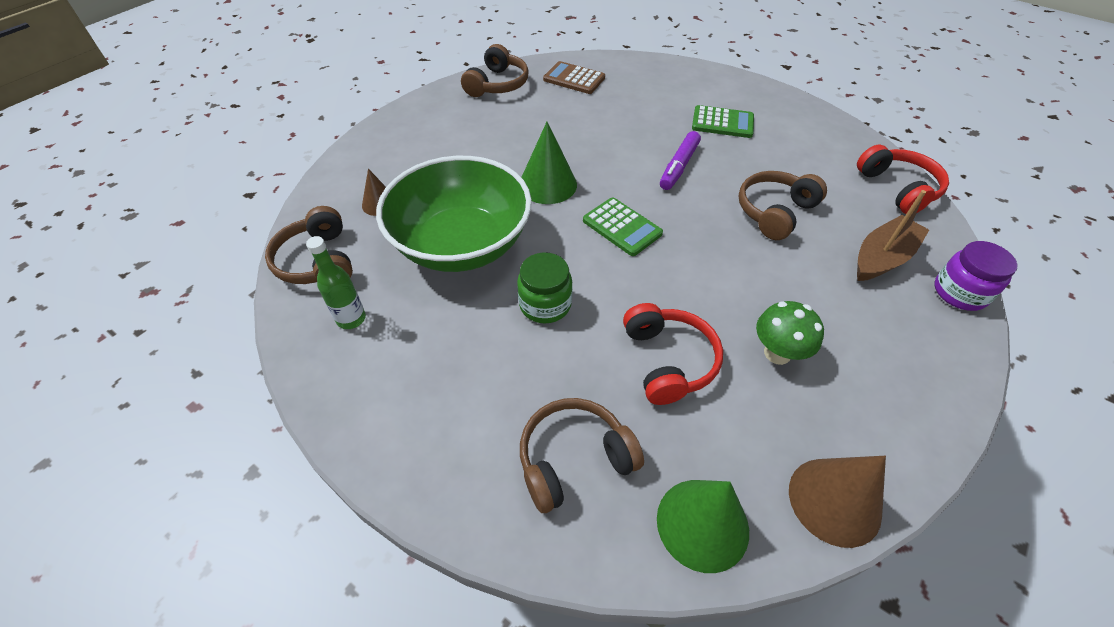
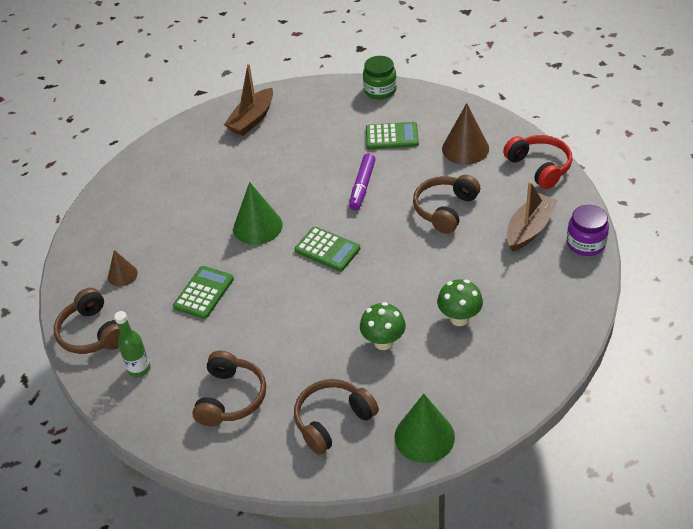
camera: 10 degrees left, 5 degrees down
green bowl [376,156,532,272] -> green calculator [173,266,234,319]
brown headphones [461,44,529,97] -> brown headphones moved to [192,351,266,426]
green jar [517,252,573,323] -> green jar moved to [363,56,397,99]
brown calculator [543,61,605,94] -> brown boat [224,64,273,136]
red headphones [623,303,723,405] -> green mushroom [360,302,406,350]
brown cone [789,456,886,548] -> brown cone moved to [442,103,489,165]

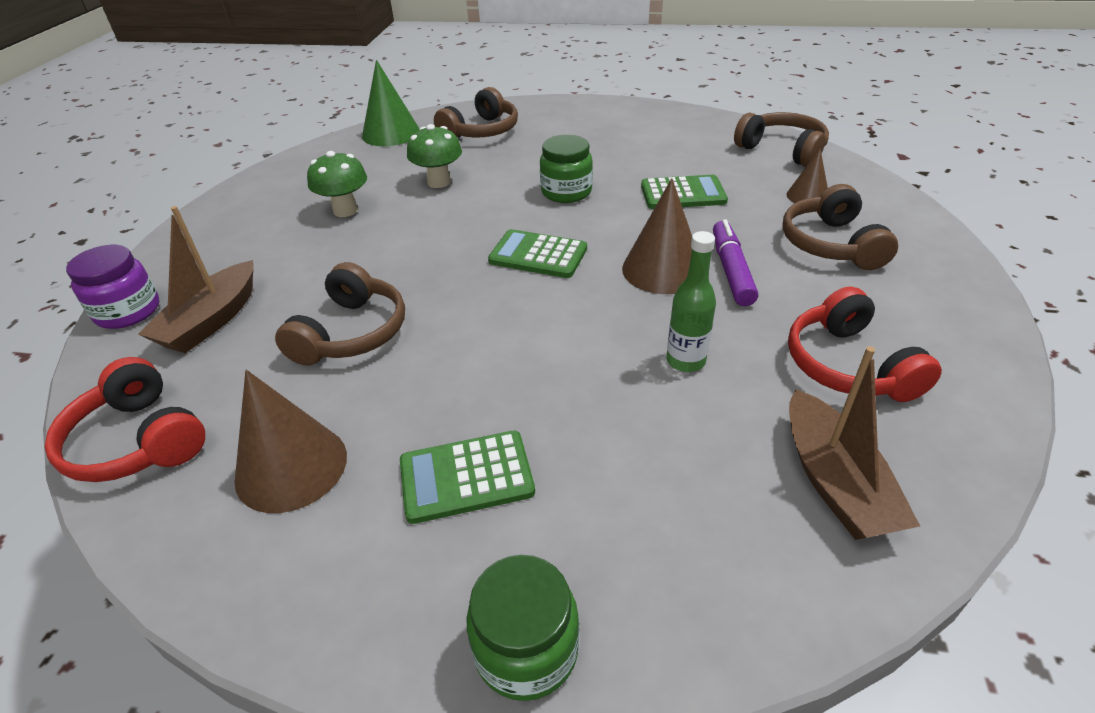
camera: 165 degrees right, 5 degrees down
green bottle [114,311,150,377] -> green bottle moved to [667,231,716,372]
green calculator [173,266,234,319] -> green calculator turned 105 degrees counterclockwise [641,175,728,209]
brown headphones [192,351,266,426] -> brown headphones moved to [782,184,898,270]
brown boat [224,64,273,136] -> brown boat turned 150 degrees clockwise [789,346,920,540]
green cone [233,182,283,245] -> brown cone [622,178,692,294]
purple marker [349,153,376,210] -> purple marker moved to [713,219,758,306]
none -> green jar [540,135,593,203]
none -> red headphones [788,287,942,402]

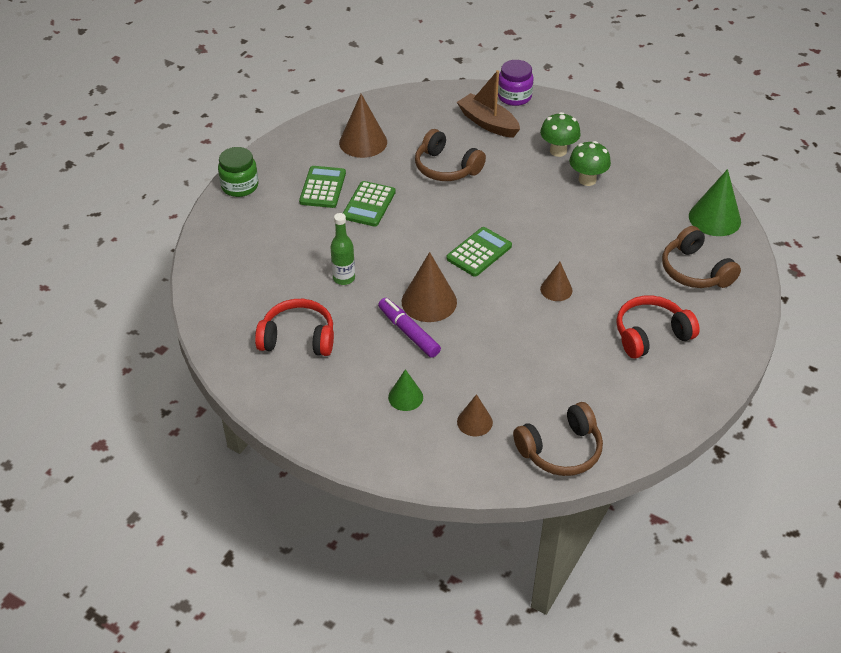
camera: 110 degrees right, 5 degrees up
red headphones [45,357,205,482] -> red headphones moved to [616,295,700,359]
green mushroom [407,124,462,188] -> green mushroom moved to [540,112,581,157]
green jar [540,135,593,203] -> brown cone [540,262,573,301]
green calculator [641,175,728,209] -> green calculator moved to [343,181,396,227]
purple marker [713,219,758,306] -> purple marker turned 150 degrees counterclockwise [378,298,441,358]
brown headphones [782,184,898,270] -> green cone [388,369,423,411]
brown boat [789,346,920,540] -> none

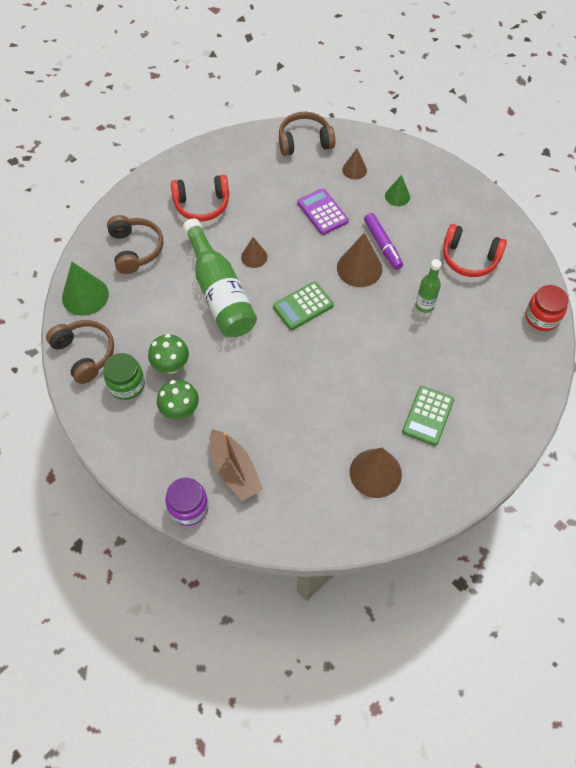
camera: 165 degrees left, 15 degrees up
green jar [218,147,259,197] -> green jar moved to [104,353,145,400]
green calculator [343,181,396,227] -> none
brown headphones [415,129,486,181] -> brown headphones moved to [46,320,114,384]
none -> green bottle [183,218,257,337]
none -> purple calculator [297,188,349,235]
none -> red jar [525,285,568,331]

